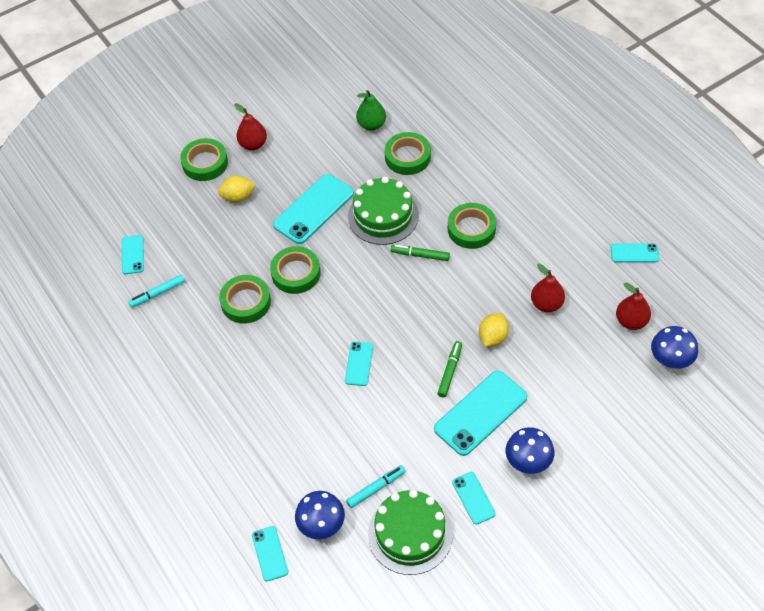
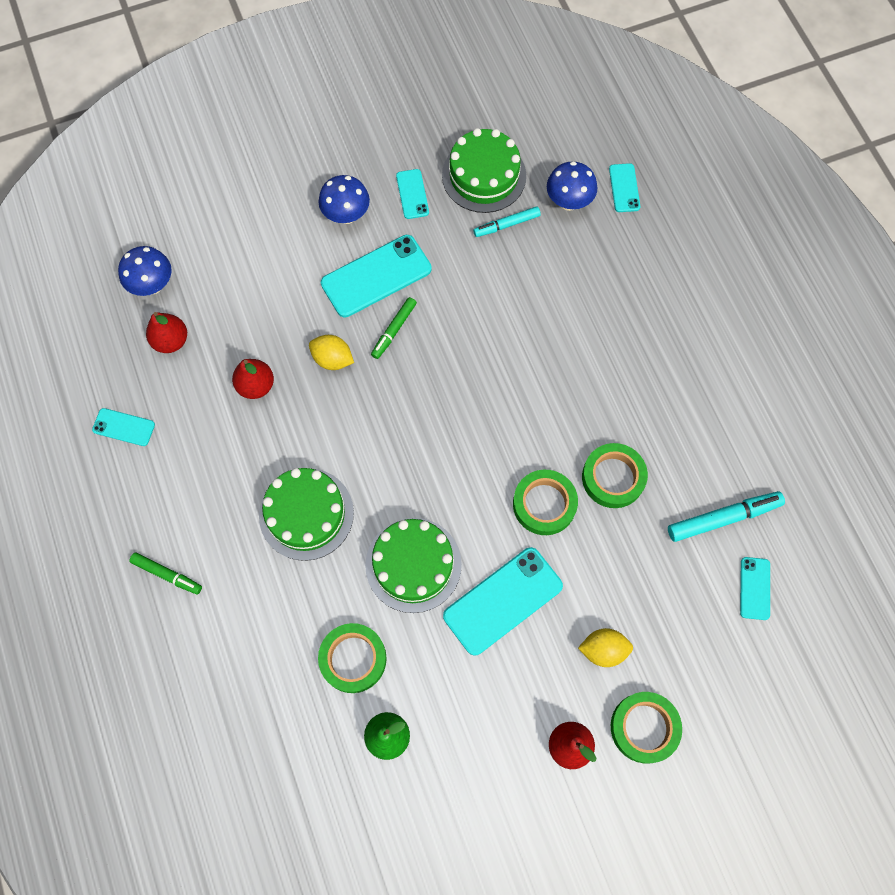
camera: 170 degrees left, 15 degrees up
turquoise marker [128,274,185,308] -> turquoise marker [668,491,785,542], size x1.56
turquoise phone [345,341,373,386] -> none
green marker [391,245,450,261] -> green marker moved to [129,552,202,594]
green tape [448,203,496,249] -> green cake [259,468,354,561]
yellow lemon [479,313,509,347] -> yellow lemon turned 75 degrees clockwise [309,335,354,370]

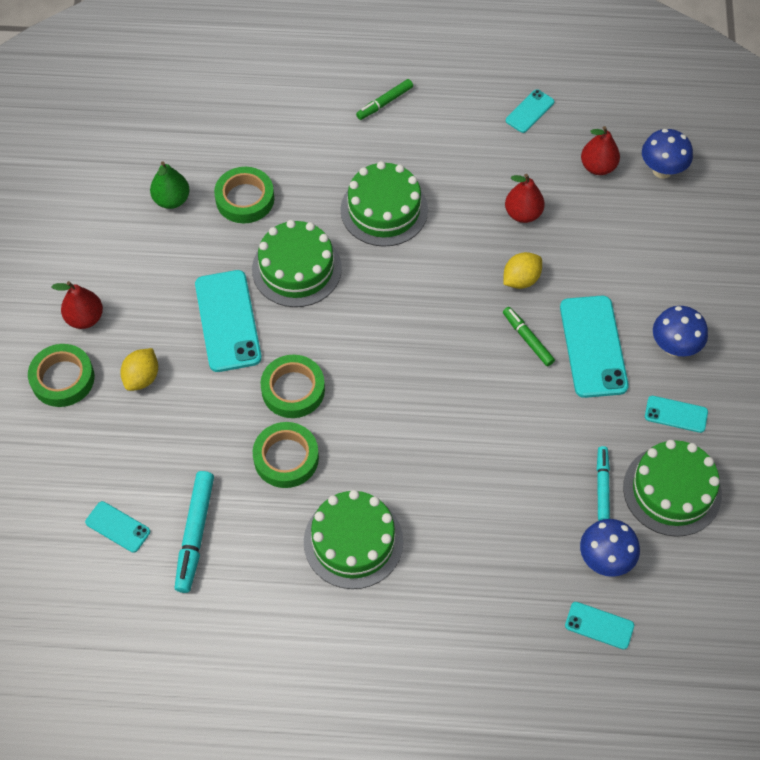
camera: 115 degrees right, 10 degrees down
none -> green cake [304,490,403,589]

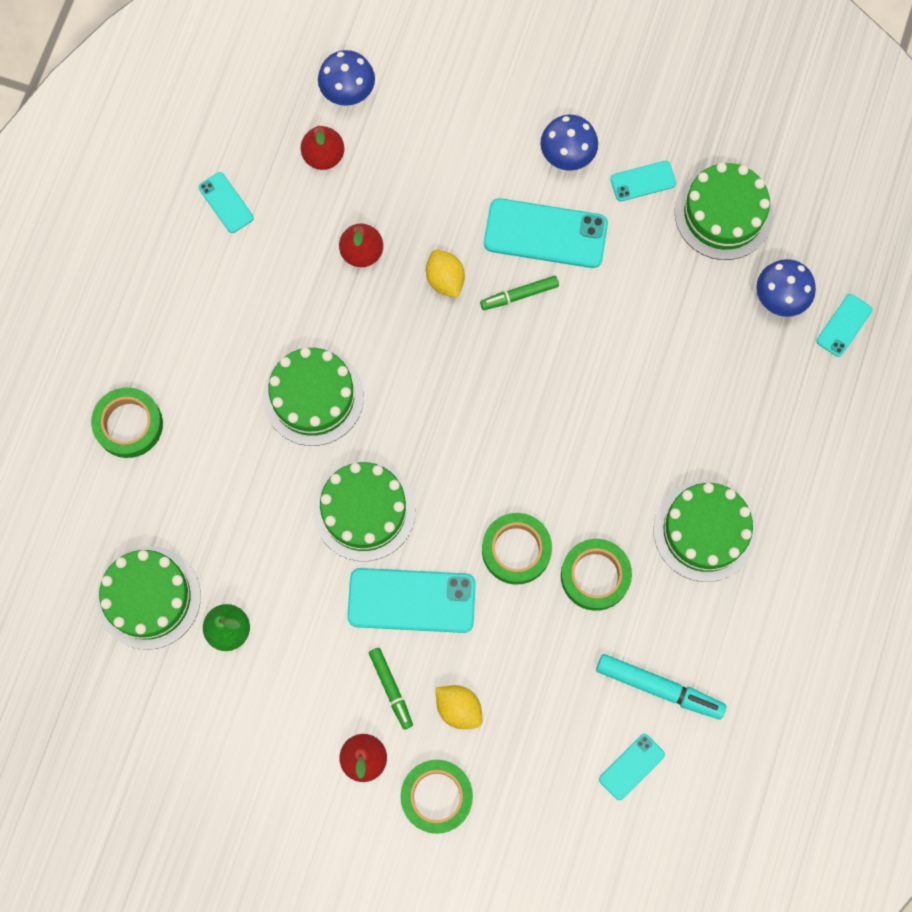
camera: 75 degrees left, 15 degrees up
green tape [214,167,274,223] -> green tape moved to [91,387,163,458]
green marker [356,79,413,120] -> green marker moved to [369,648,413,730]
turquoise marker [597,446,610,521] -> none
turquoise phone [645,396,708,433] -> turquoise phone turned 45 degrees clockwise [610,161,676,201]
none -> green cake [97,546,201,650]

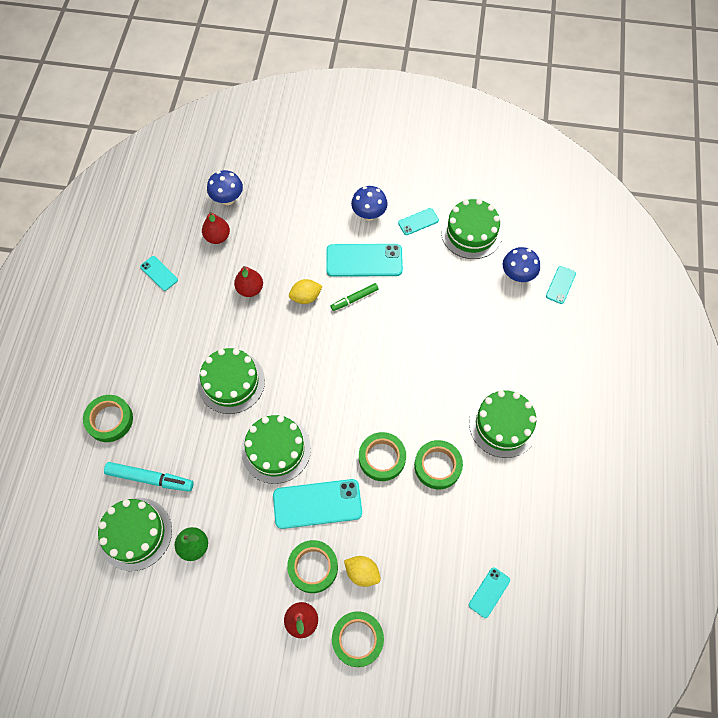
camera: 10 degrees left, 10 degrees down
green marker [369,648,413,730] -> green tape [287,540,338,593]
yellow lemon [426,250,465,298] -> yellow lemon turned 75 degrees counterclockwise [289,279,323,304]
turquoise marker [596,654,726,720] -> turquoise marker moved to [104,462,194,492]

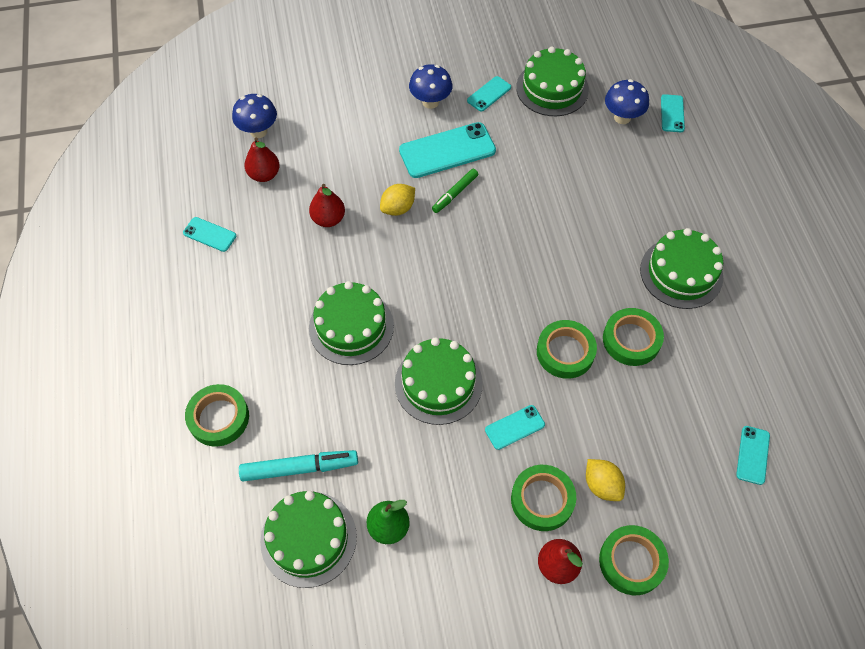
camera: 20 degrees left, 5 degrees down
turquoise phone [273,479,362,529] -> turquoise phone [485,405,545,450], size x0.52
yellow lemon [344,556,381,587] -> yellow lemon turned 45 degrees clockwise [586,459,625,501]

